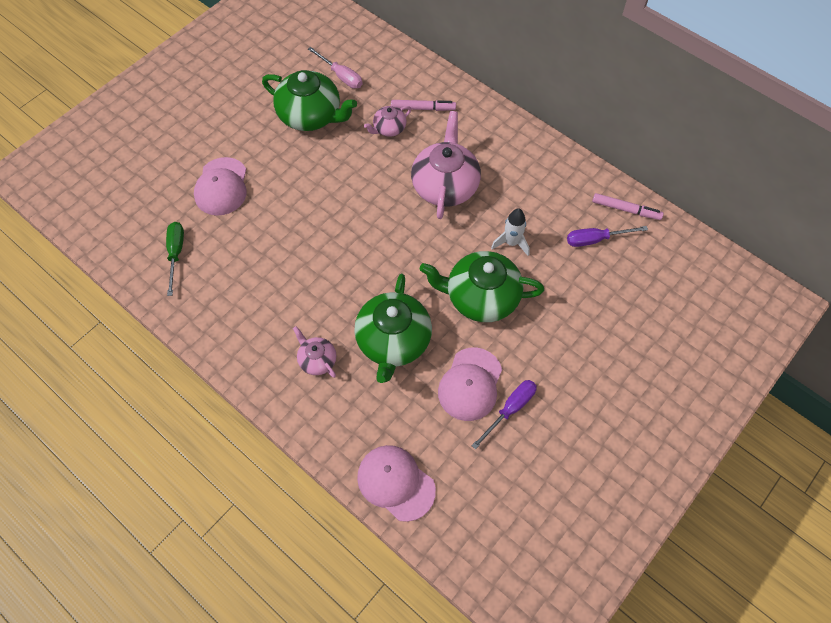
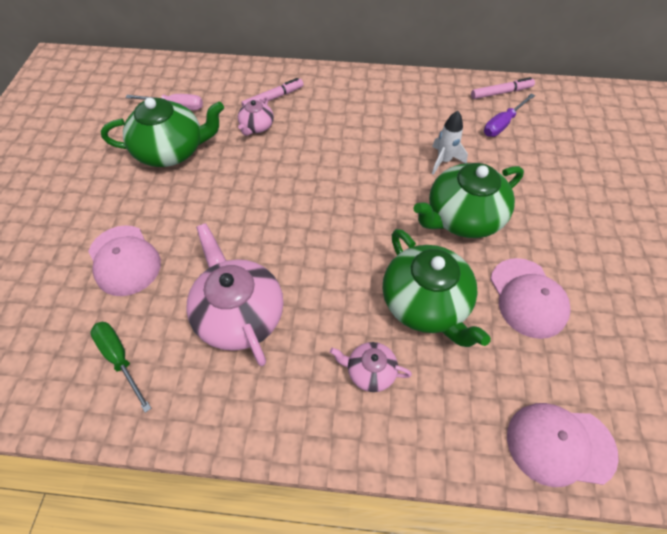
camera: 35 degrees left, 5 degrees down
pink teapot [411,111,481,219] -> pink teapot moved to [186,223,283,366]
purple screwdriver [471,380,537,449] -> none

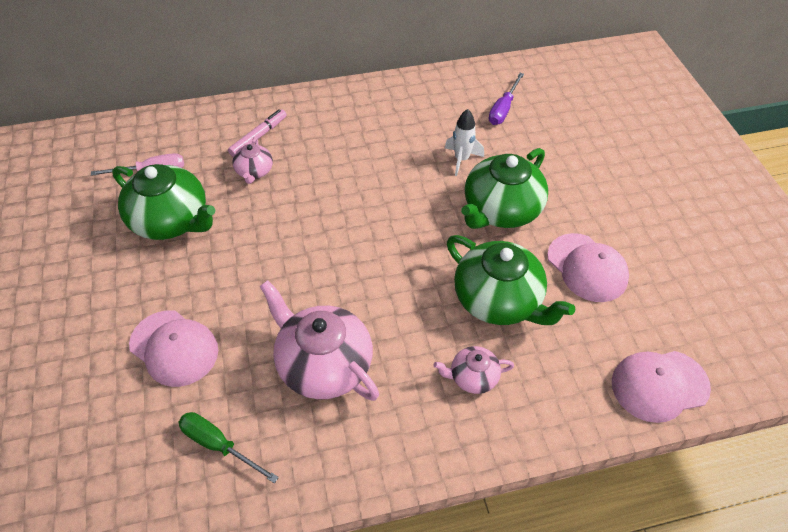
camera: 20 degrees left, 5 degrees down
green teapot [101,97,224,167] -> green teapot turned 60 degrees clockwise [112,164,215,240]
pink marker [471,77,535,99] -> none

